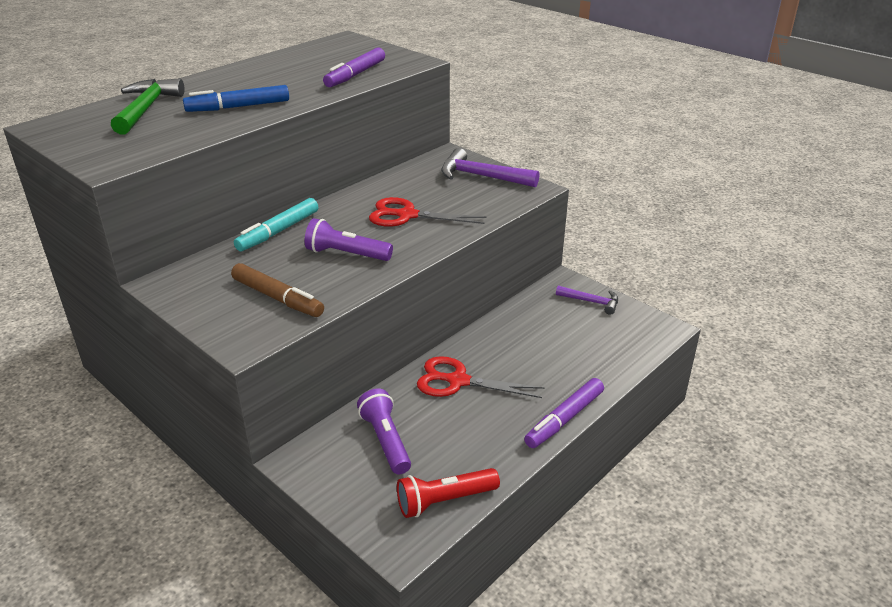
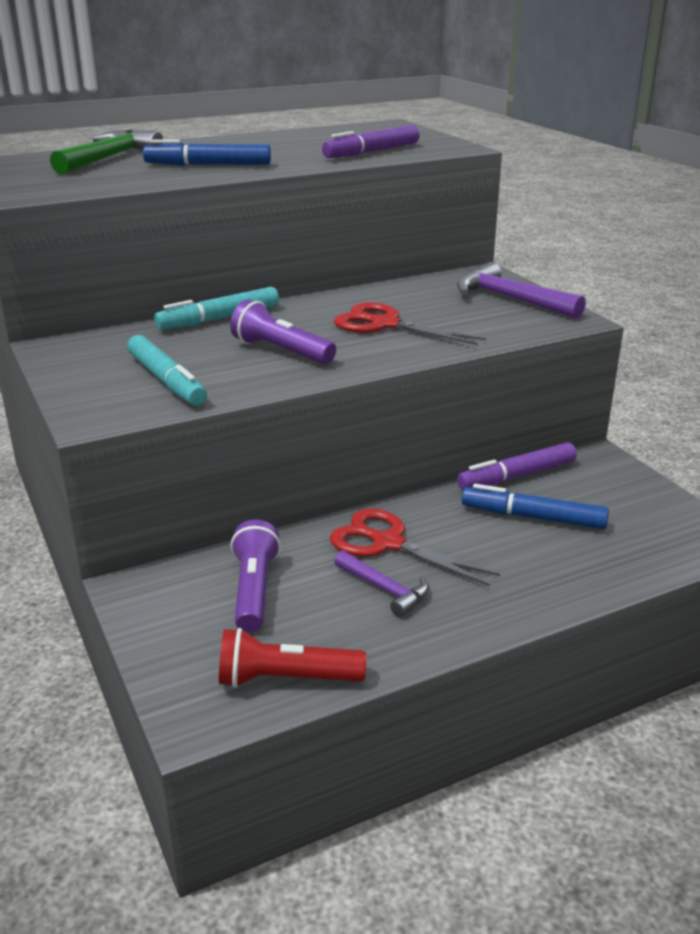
camera: 20 degrees right, 5 degrees down
brown marker [231,263,324,317] -> turquoise marker [127,335,207,406]
purple marker [524,378,604,448] -> purple marker moved to [457,442,577,490]
purple hammer [556,286,618,315] -> purple hammer moved to [334,551,429,617]
none -> blue marker [462,484,609,529]

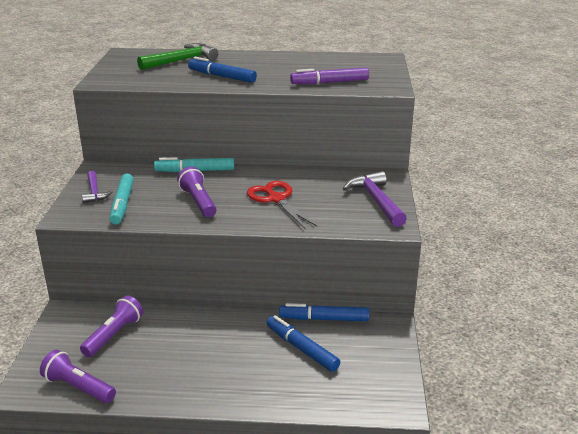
camera: 30 degrees right, 0 degrees up
red flashlight [219,628,366,688] -> purple flashlight [40,350,116,403]
red scissors [330,509,500,586] -> none
purple hammer [334,551,429,617] -> purple hammer moved to [82,171,113,203]
purple marker [457,442,577,490] -> blue marker [279,303,370,321]

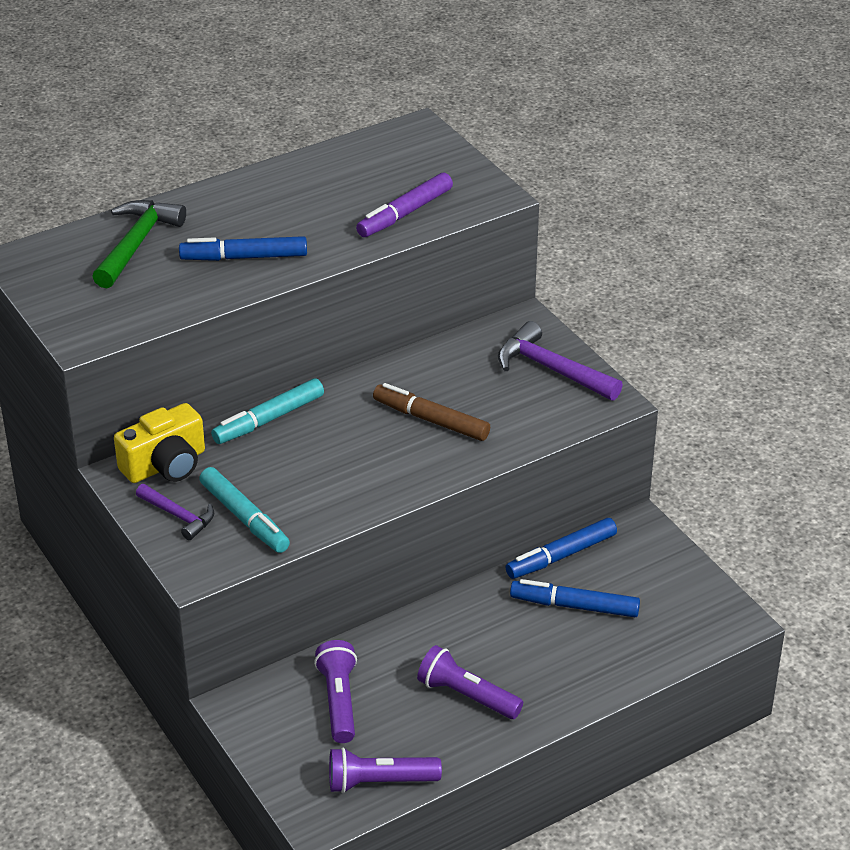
camera: 35 degrees left, 10 degrees up
purple flashlight [177,167,217,217] -> purple flashlight moved to [417,645,523,719]
red scissors [247,181,317,228] -> brown marker [373,383,490,441]
none -> yellow camera [114,403,205,483]

